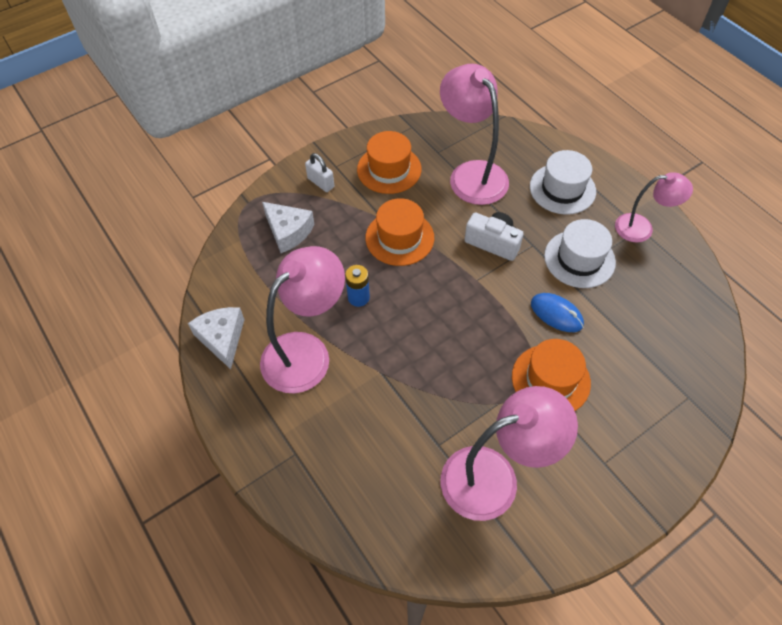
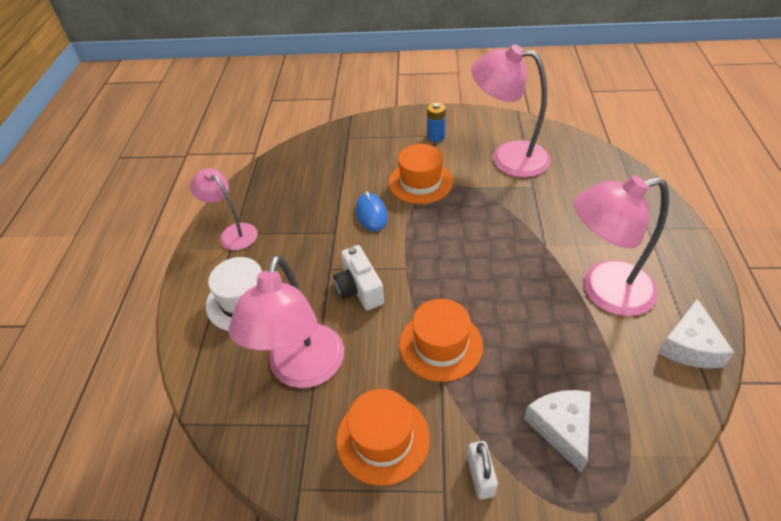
camera: 140 degrees left, 10 degrees down
blue battery [345,265,370,307] -> blue battery moved to [427,102,446,142]
white hat [544,219,616,288] -> none

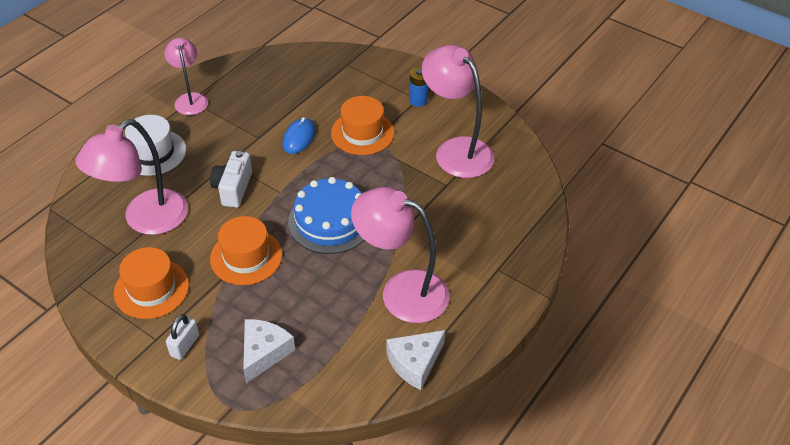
camera: 30 degrees right, 0 degrees up
none -> blue cake [288,177,364,254]

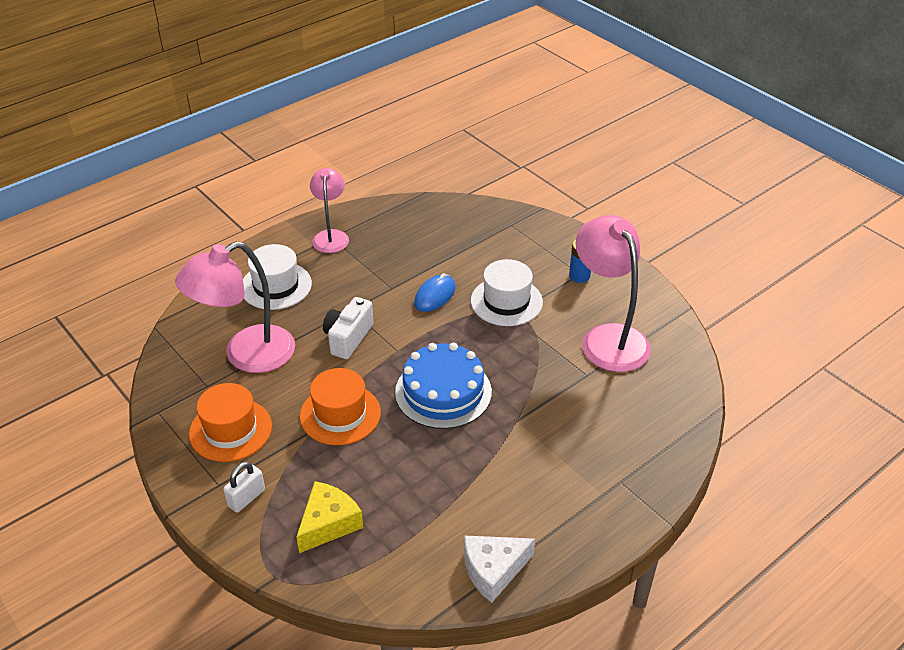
camera: 15 degrees right, 5 degrees down
white cheese [243,319,295,383] -> yellow cheese [296,481,363,553]
orange hat [331,96,394,155] -> white hat [471,259,543,326]
pink lamp [351,187,449,323] -> none

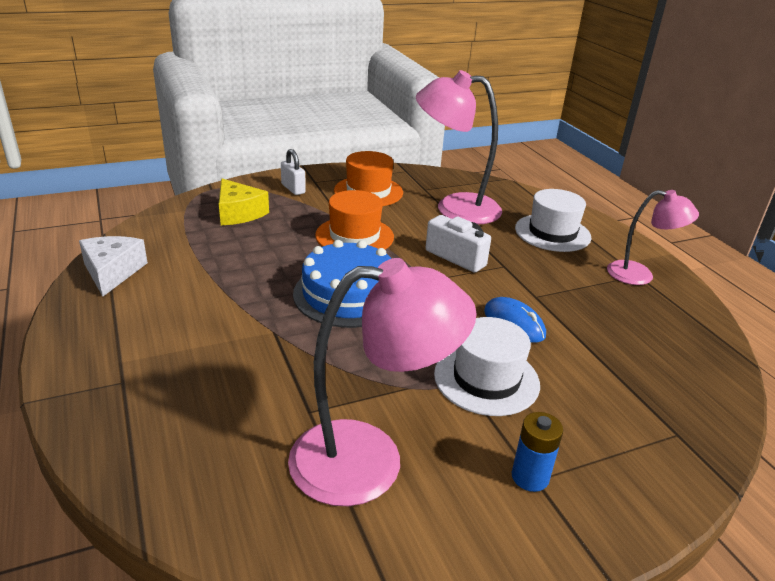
camera: 105 degrees right, 10 degrees down
pink lamp [175,241,295,373] -> pink lamp turned 60 degrees counterclockwise [416,70,502,224]

